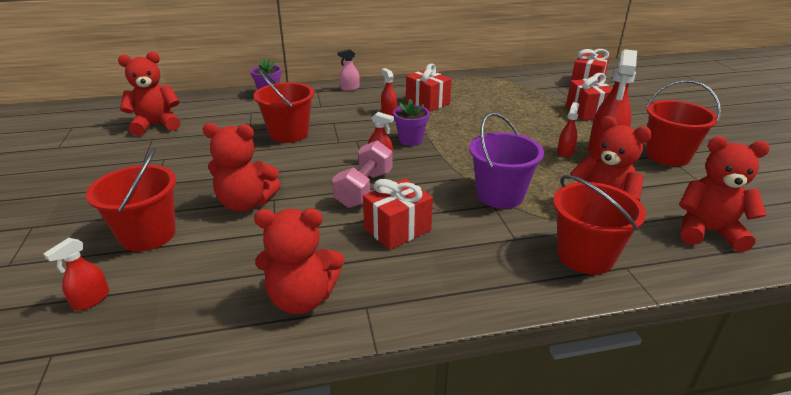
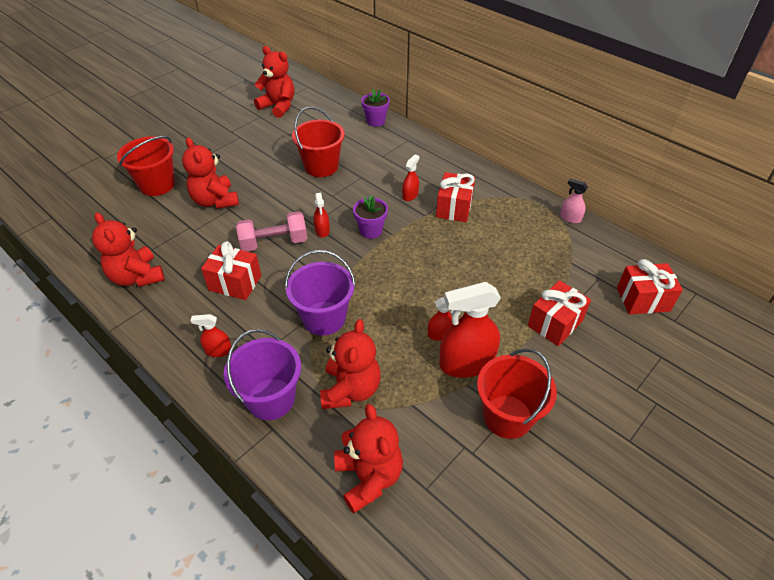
camera: 55 degrees right, 15 degrees up
red spray bottle [43,238,109,311] -> red spray bottle moved to [191,314,231,357]
pink spray bottle [337,49,360,91] -> pink spray bottle moved to [560,179,588,223]
red bucket [553,175,646,275] -> purple bucket [224,329,301,420]

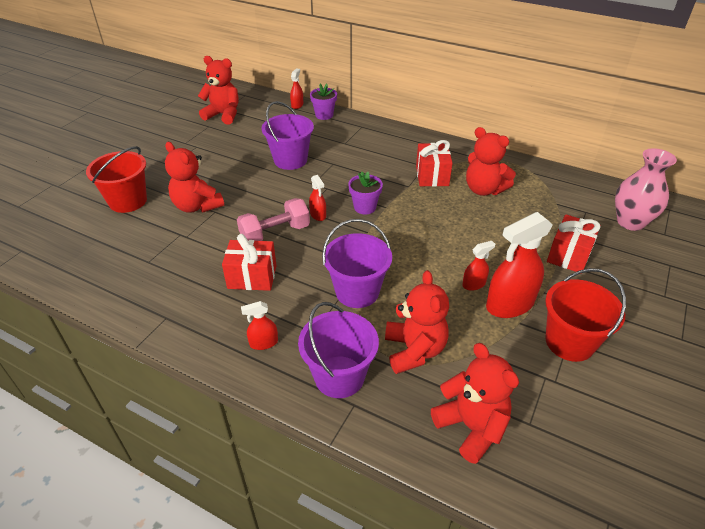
camera: 15 degrees left, 5 degrees down
red teddy bear [92,213,165,287] -> red teddy bear moved to [466,127,516,196]
red bucket [292,107,345,177] -> purple bucket [261,101,314,170]
red spray bottle [402,154,419,201] -> red spray bottle moved to [290,68,303,109]
pink spray bottle [560,179,588,223] -> none
red gift [617,259,683,314] -> pink vase [615,148,677,231]

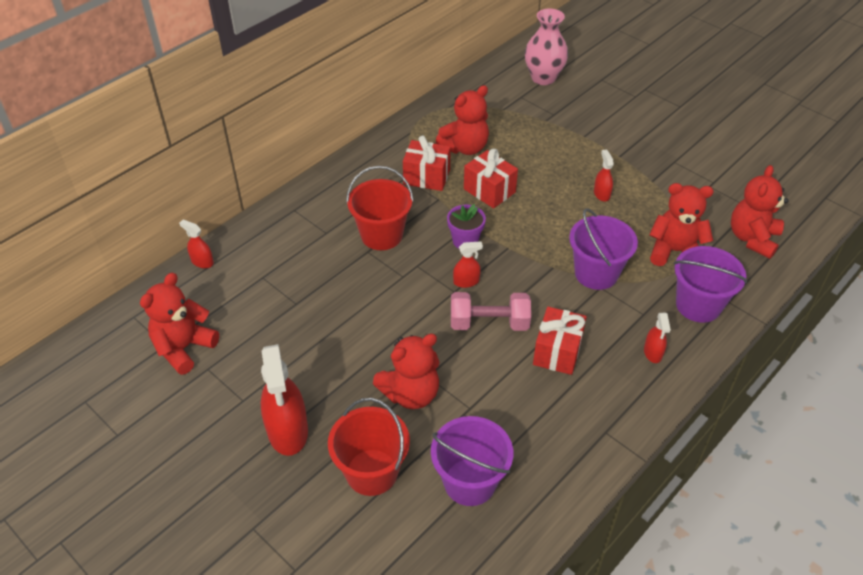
camera: 75 degrees left, 5 degrees up
pink dumbbell [237,198,310,241] -> pink dumbbell turned 75 degrees counterclockwise [451,292,531,331]
purple bucket [261,101,314,170] -> purple bucket moved to [431,416,513,506]
purple flower pot [310,83,337,120] -> none
red teddy bear [431,343,519,464] -> red teddy bear turned 45 degrees counterclockwise [731,165,789,259]
red spray bottle [486,212,553,318] -> red spray bottle moved to [261,344,308,456]
red bucket [545,268,626,362] -> red bucket moved to [346,166,413,250]
red gift [547,214,601,274] -> red gift moved to [464,149,518,208]

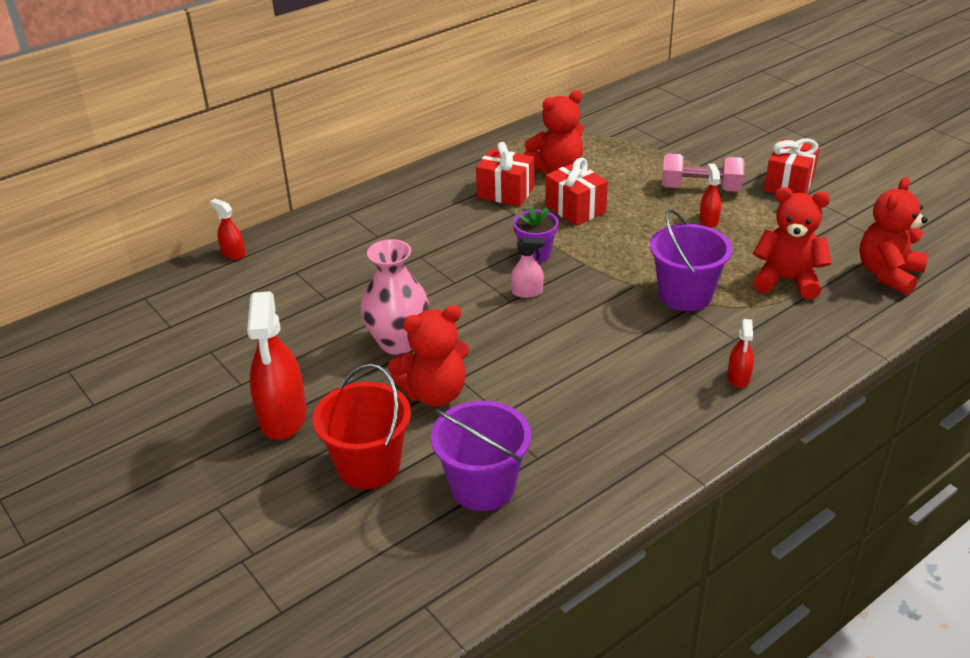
camera: 10 degrees right, 10 degrees down
red teddy bear [140,273,219,375] -> none
red bucket [346,166,413,250] -> none
pink dumbbell [451,292,531,331] -> pink dumbbell moved to [662,153,745,192]
red spray bottle [453,241,483,288] -> pink spray bottle [511,237,545,298]
pink vase [525,8,568,85] -> pink vase moved to [360,239,429,355]
red gift [533,307,587,375] -> red gift moved to [764,138,820,194]
purple bucket [674,246,747,323] -> none

